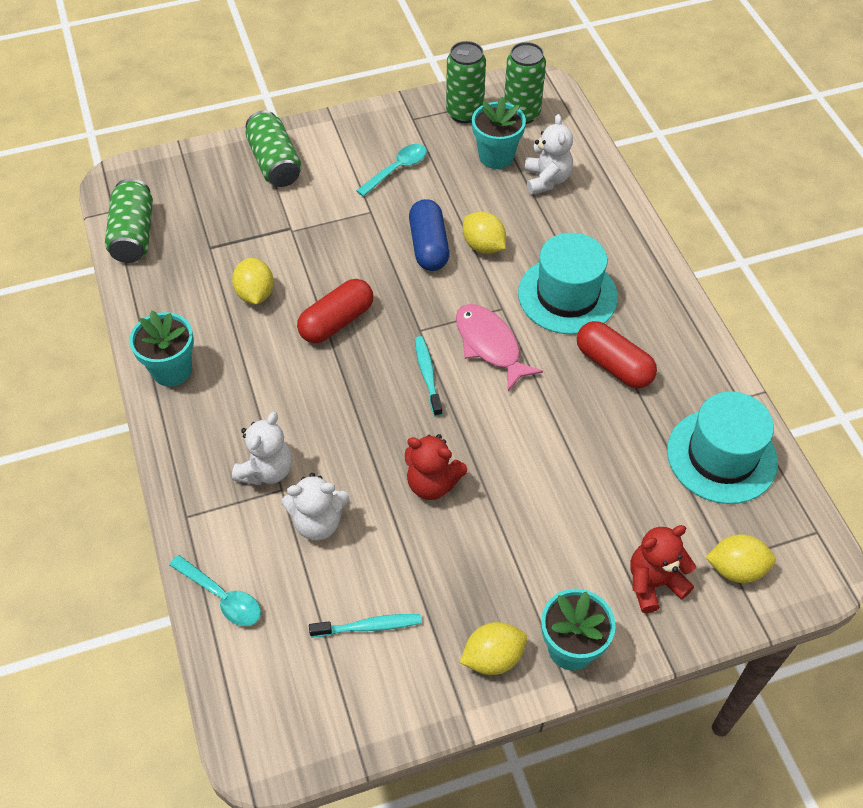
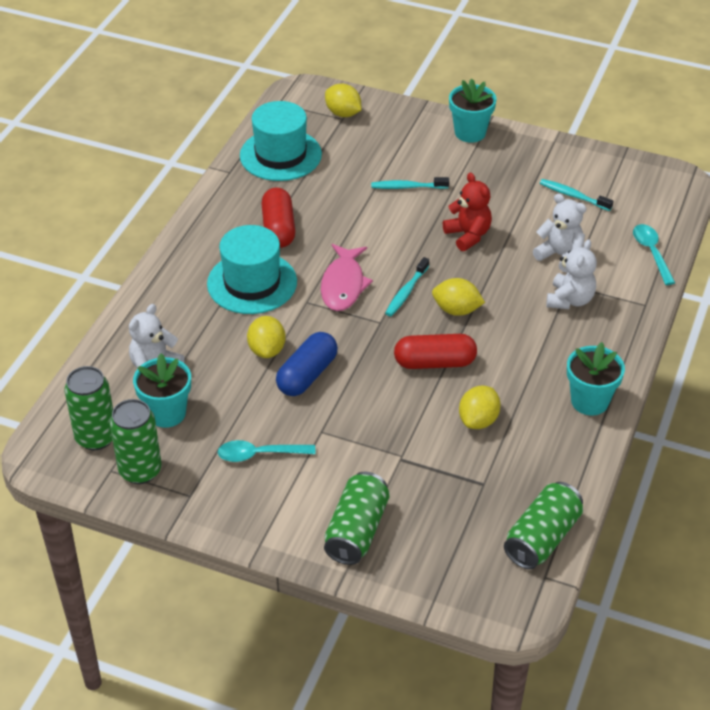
camera: 140 degrees left, 10 degrees down
white teddy bear [232,412,292,485] -> white teddy bear turned 135 degrees clockwise [546,239,597,309]
yellow lemon [460,622,527,675] -> yellow lemon moved to [432,278,485,316]
red teddy bear [630,525,696,613] -> none
none -> turquoise toothbrush [371,177,449,189]

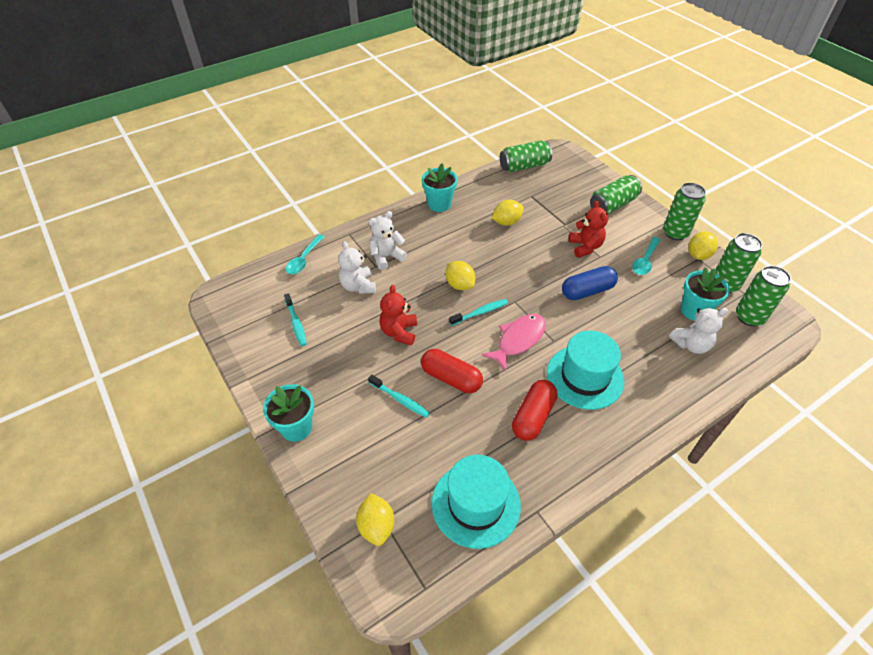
camera: 145 degrees left, 5 degrees up
turquoise spoon [218,440,316,462] -> turquoise spoon turned 90 degrees clockwise [632,237,660,275]
yellow lemon [247,316,286,358] -> yellow lemon moved to [689,231,718,260]
red capsule [394,334,477,369] -> red capsule moved to [421,349,483,393]
none -> red teddy bear [569,201,608,258]
none -> green can [663,183,706,240]

